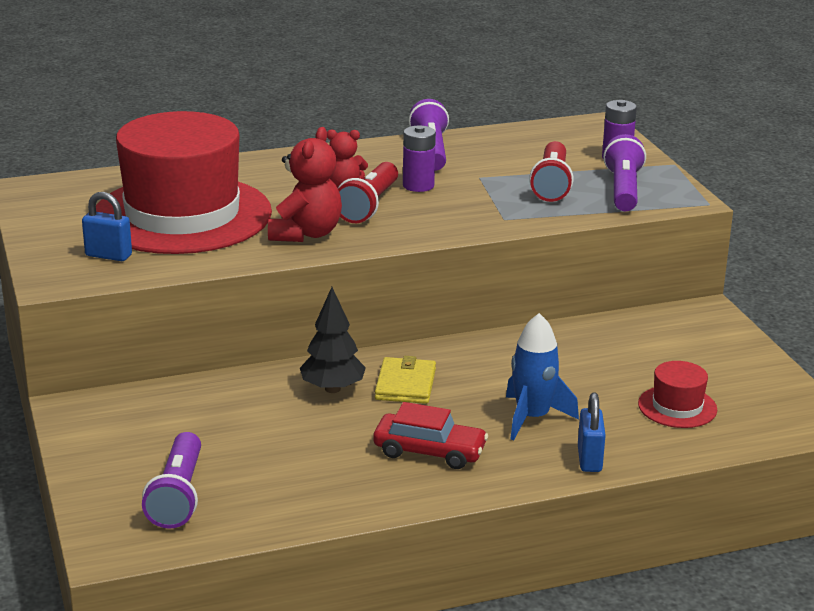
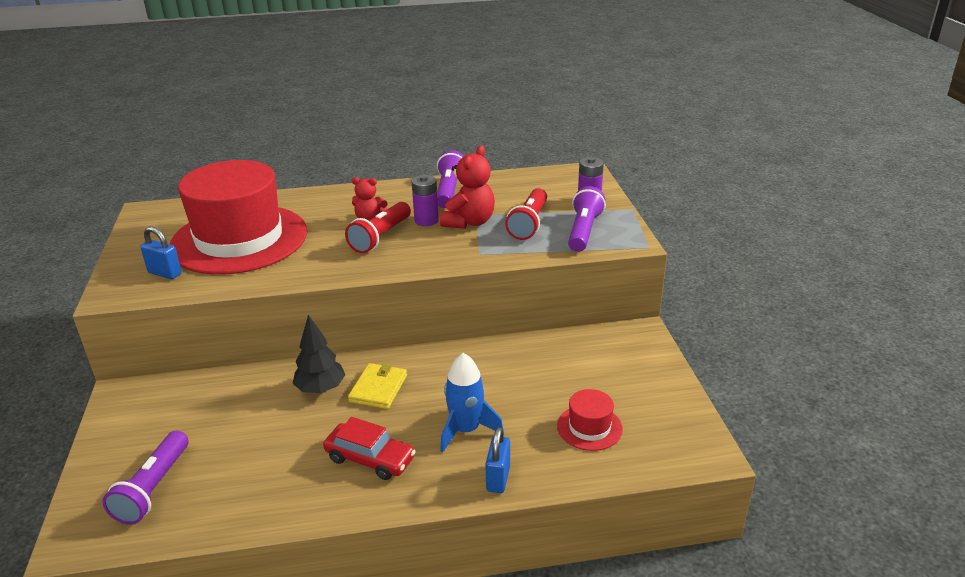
camera: 10 degrees right, 5 degrees up
red teddy bear [268,127,342,242] -> red teddy bear moved to [440,145,495,229]

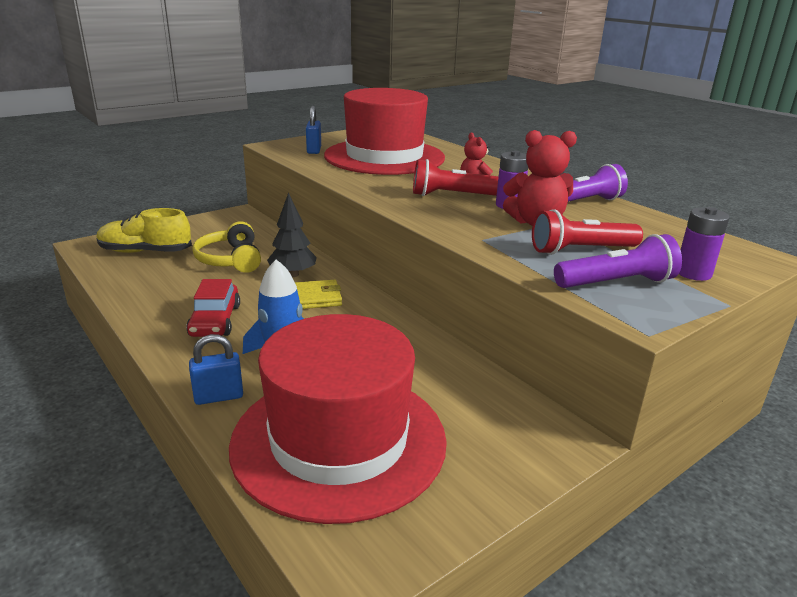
camera: 60 degrees right, 5 degrees down
purple flashlight [103,431,188,525] -> yellow shoe [97,208,192,253]
red hat [557,389,623,451] -> red hat [229,314,447,524], size x2.46
none -> yellow headphones [192,221,261,273]

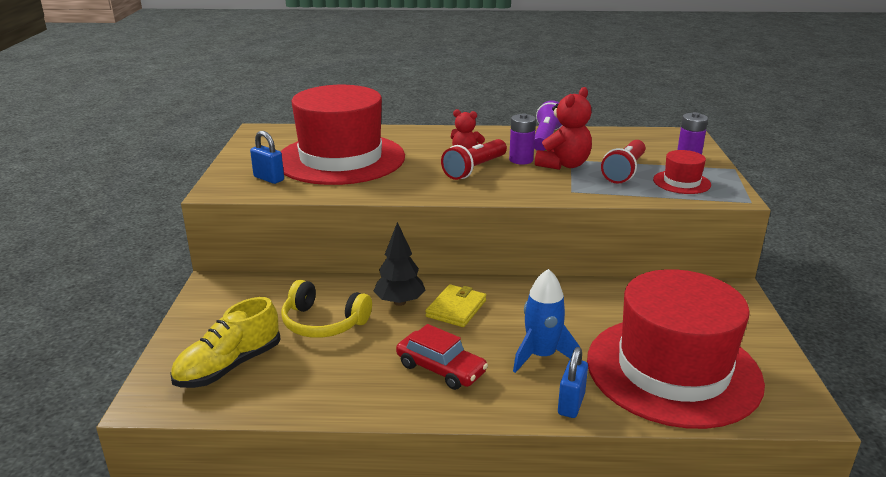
camera: 50 degrees left, 0 degrees up
purple flashlight [554,234,682,288] -> red hat [653,150,711,194]

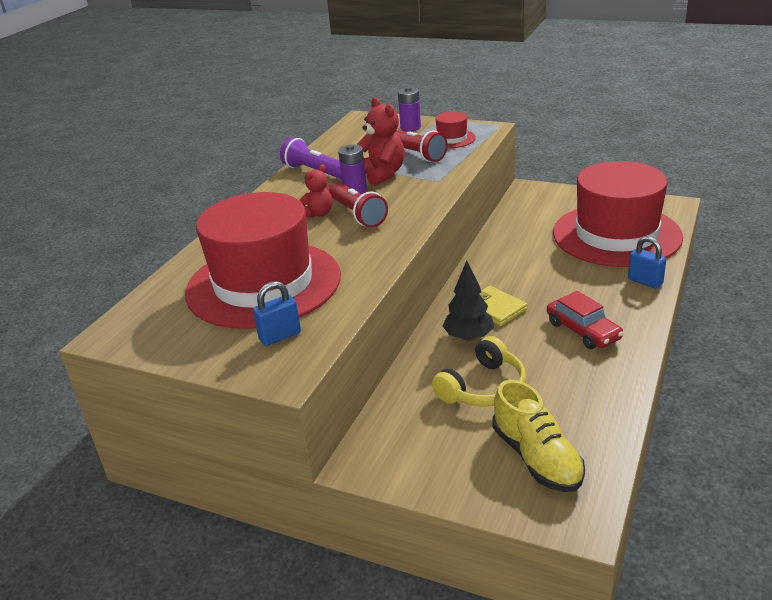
camera: 65 degrees left, 5 degrees up
red car [396,324,488,390] -> red car turned 90 degrees clockwise [547,291,624,349]
blue rocket [513,269,580,373] -> none

